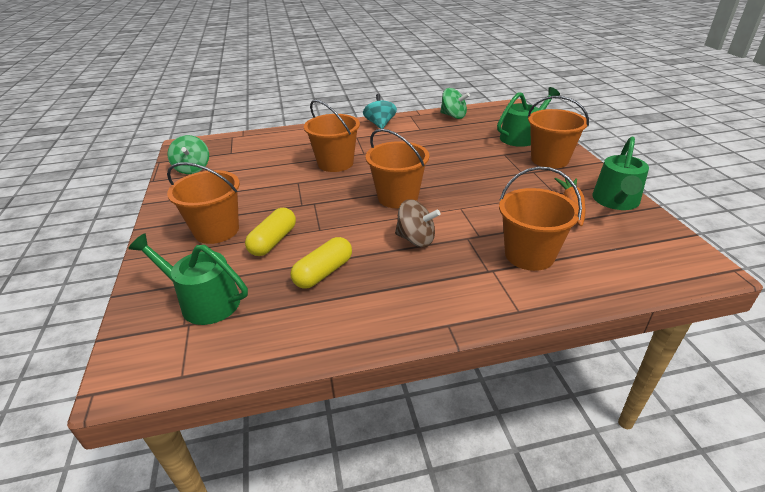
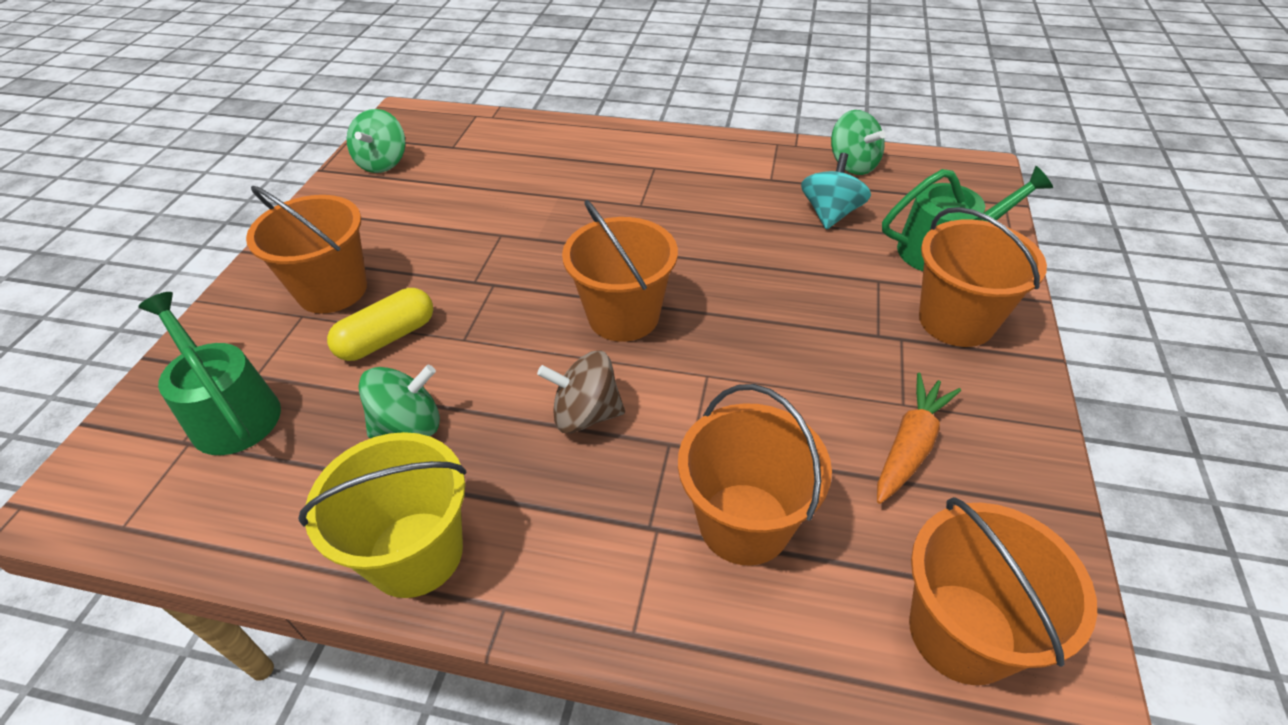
camera: 25 degrees right, 10 degrees up
yellow capsule [291,237,352,289] -> green spinning top [358,365,440,438]
orange bucket [304,100,360,172] -> orange bucket moved to [909,497,1097,685]
turquoise spinning top [363,94,397,129] -> turquoise spinning top moved to [801,153,871,229]
brown spinning top [395,199,440,247] -> brown spinning top turned 135 degrees clockwise [537,351,625,433]
green watering can [592,137,649,210] -> none
none -> yellow bucket [298,432,467,598]

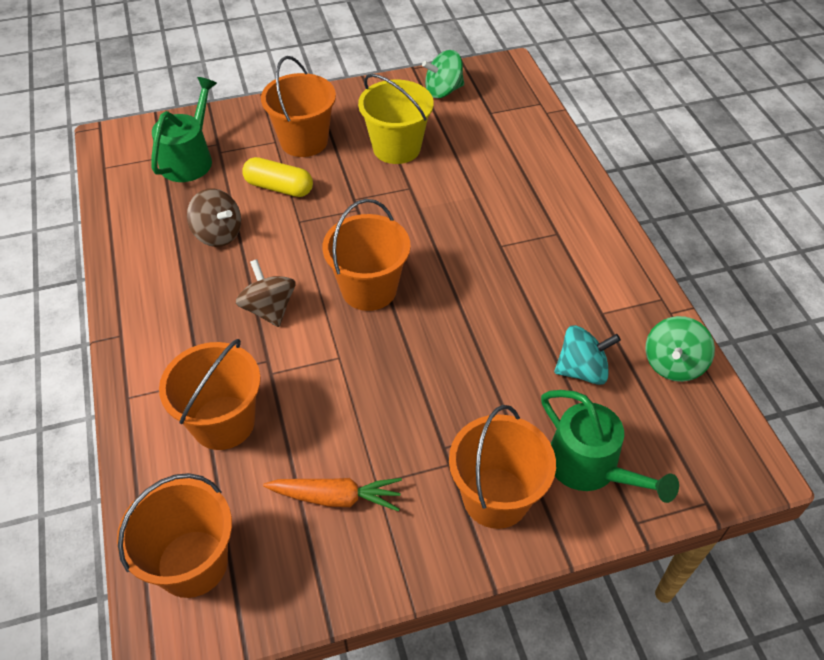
camera: 60 degrees right, 5 degrees up
yellow bucket [298,432,467,598] -> yellow bucket moved to [358,74,434,164]
green spinning top [358,365,440,438] -> brown spinning top [187,188,241,247]

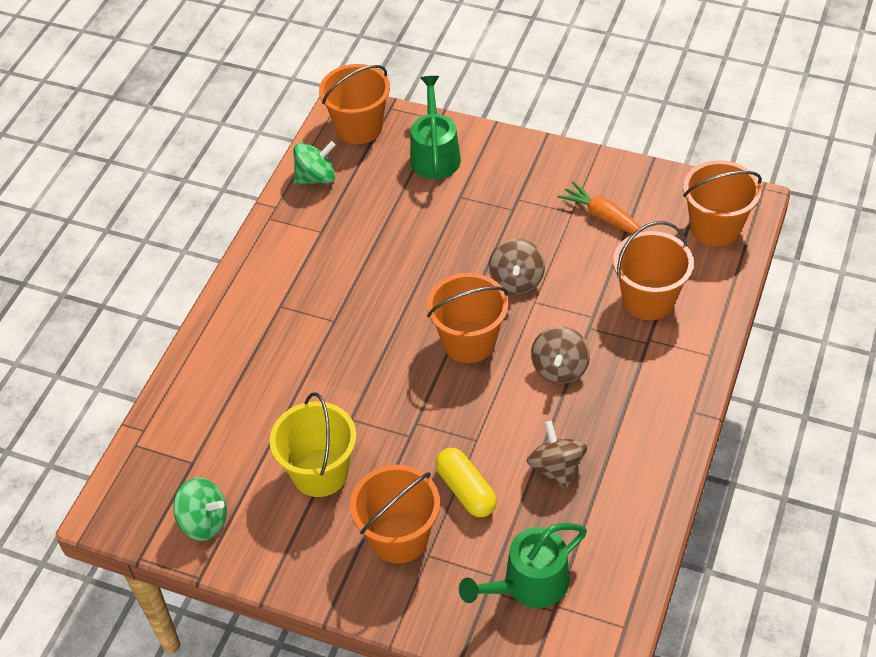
camera: 140 degrees left, 0 degrees up
orange bucket [449,405,556,529] -> orange bucket moved to [319,64,390,144]
turquoise spinning top [554,325,621,385] -> none
none -> brown spinning top [489,239,545,294]

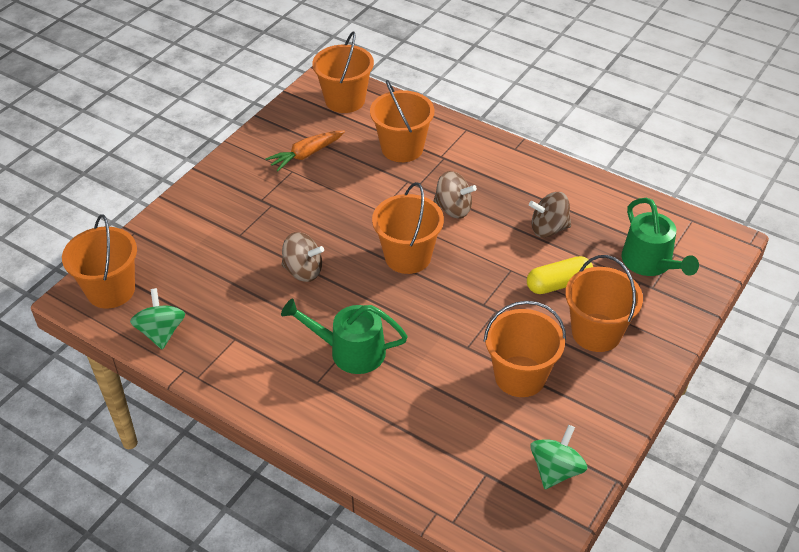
camera: 80 degrees left, 5 degrees down
yellow bucket [270,392,357,497] -> orange bucket [484,301,566,397]
green watering can [410,76,461,179] -> green watering can moved to [281,299,408,374]
brown spinning top [489,239,545,294] -> brown spinning top moved to [281,232,324,282]

